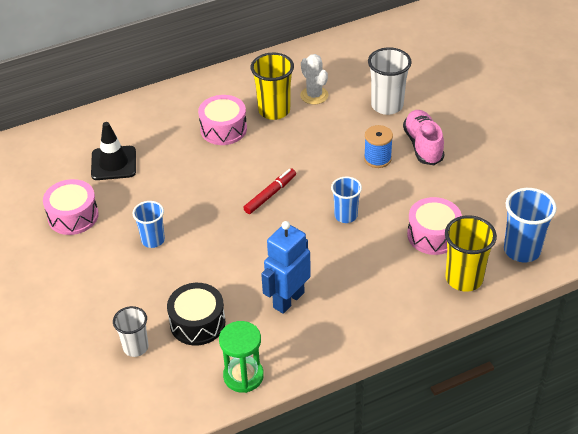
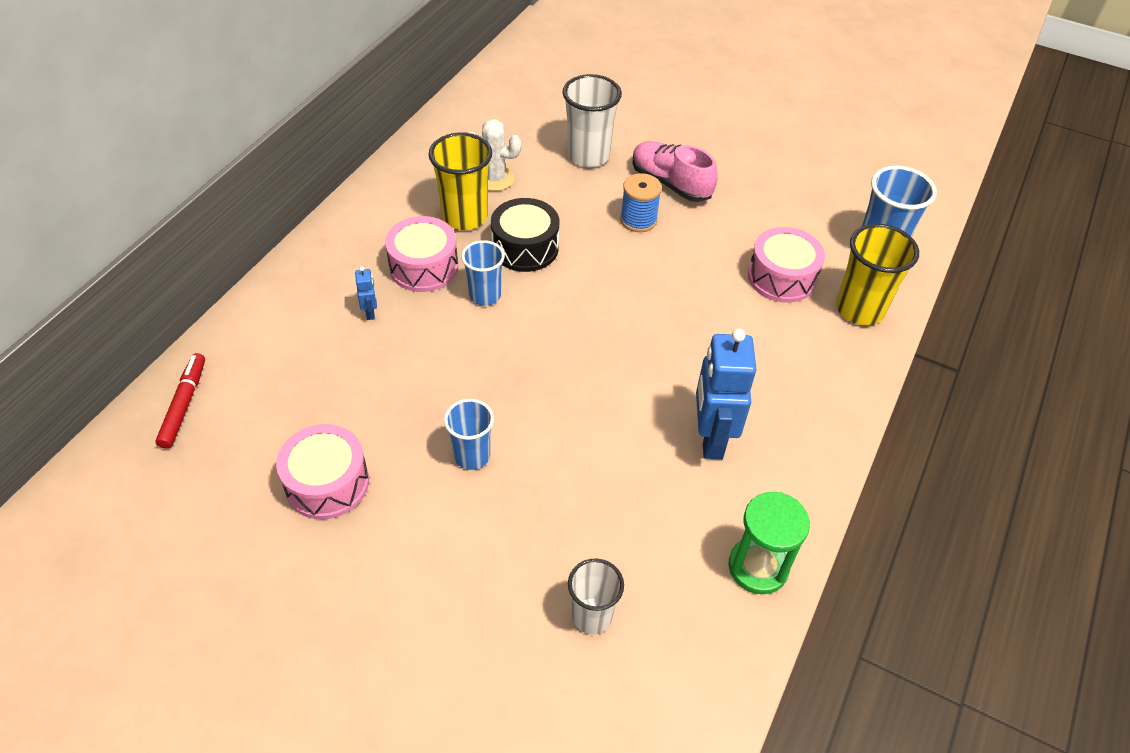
camera: 40 degrees left, 5 degrees up
black traffic cone [91,122,136,180] -> none
black drum [167,283,225,346] -> black drum moved to [491,198,559,272]
red marker [244,169,296,214] -> red marker moved to [155,353,205,449]
blue cup [331,176,362,223] -> blue cup moved to [461,240,505,306]
none -> blue robot [355,266,377,320]

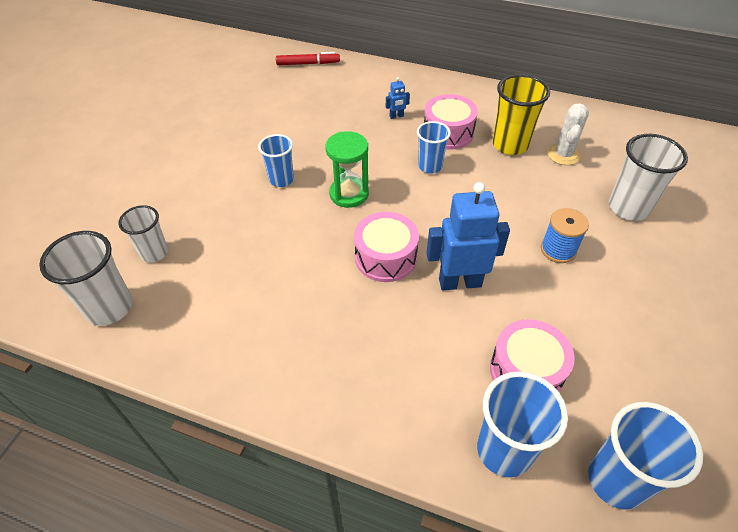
camera: 85 degrees right, 0 degrees up
pink drum [276,424,369,519] -> pink drum moved to [354,212,419,282]
black drum [491,198,559,272] -> none
pink shoe [633,141,717,202] -> none
blue robot [696,329,756,459] -> blue robot moved to [426,182,510,290]
green hourglass [729,492,810,594] -> green hourglass moved to [325,131,369,208]
yellow cup [836,224,919,325] -> blue cup [477,371,568,477]
none -> white cup [39,231,132,326]

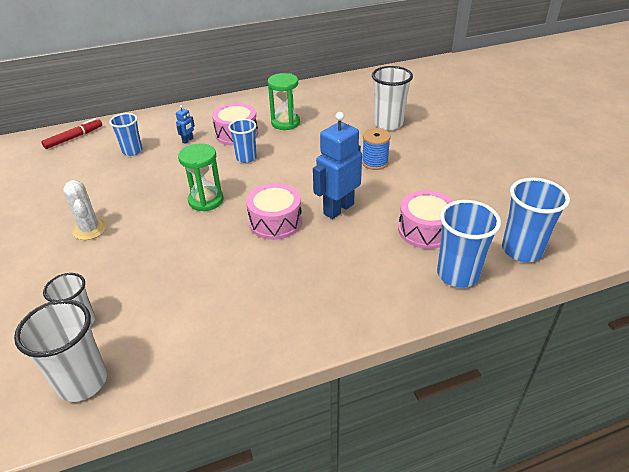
camera: 40 degrees left, 10 degrees down
blue cup [258,134,294,187] -> blue cup moved to [109,113,142,156]
yellow cup [492,74,550,155] -> green hourglass [268,73,300,130]
white cactus [547,103,589,165] -> white cactus moved to [63,180,107,240]

